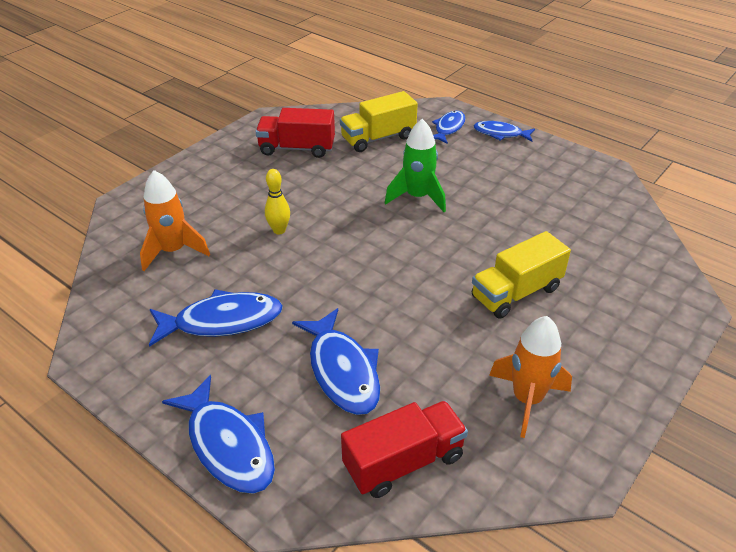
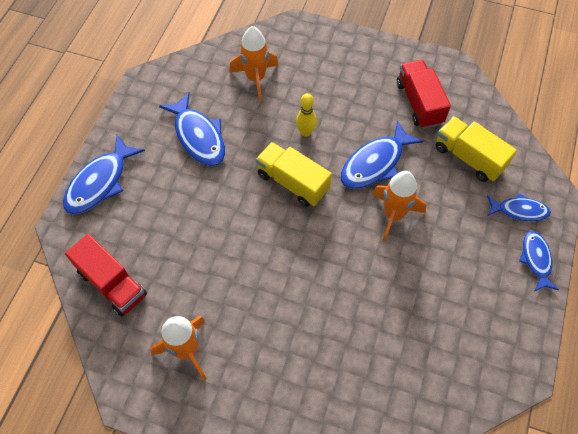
camera: 70 degrees right, 20 degrees up
blue fish [292,308,380,415] -> blue fish moved to [341,120,423,189]
green rocket [385,119,446,212] -> orange rocket [372,171,426,242]
yellow truck [472,231,571,319] -> yellow truck moved to [256,142,332,207]

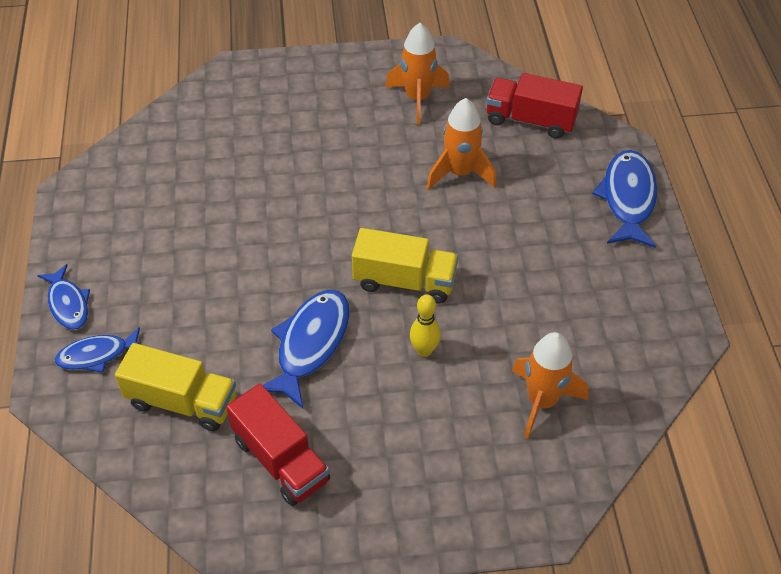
camera: 155 degrees right, 10 degrees down
blue fish [159,92,225,166] -> none
orange rocket [372,171,426,242] -> orange rocket moved to [427,98,496,190]

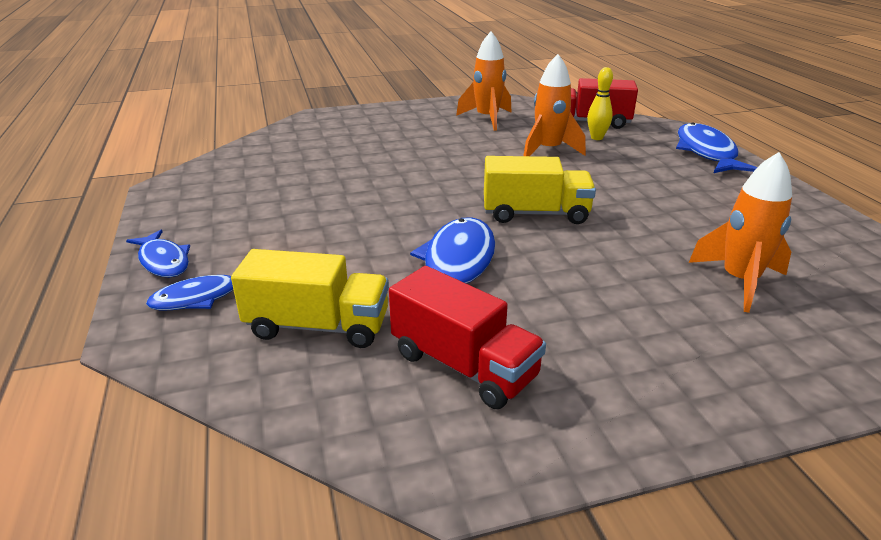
camera: 10 degrees left, 20 degrees down
yellow bowling pin [410,294,441,357] -> yellow bowling pin moved to [587,67,613,140]

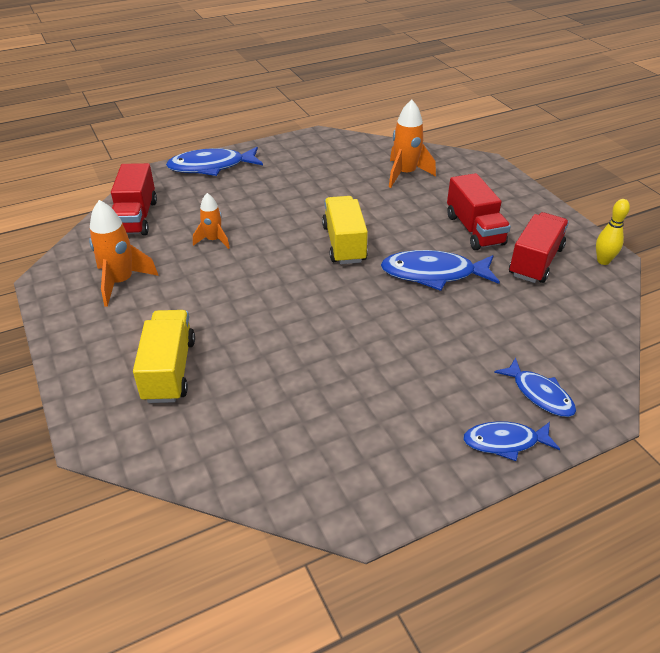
camera: 100 degrees left, 10 degrees up
blue fish [126,229,190,277] -> blue fish turned 135 degrees counterclockwise [463,421,560,461]
yellow truck [231,249,389,348] -> yellow truck moved to [133,310,195,403]
orange rocket [523,54,586,156] -> orange rocket [193,193,230,249], size x0.62
yellow bowling pin [587,67,613,140] -> yellow bowling pin moved to [596,199,630,265]
none -> red truck [447,173,511,250]

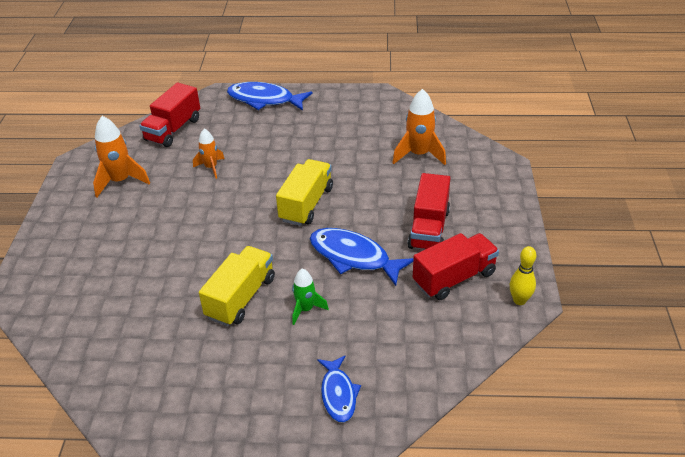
camera: 30 degrees right, 0 degrees up
yellow truck [133,310,195,403] -> yellow truck moved to [199,246,275,326]
blue fish [463,421,560,461] -> none
none -> green rocket [292,269,329,325]

